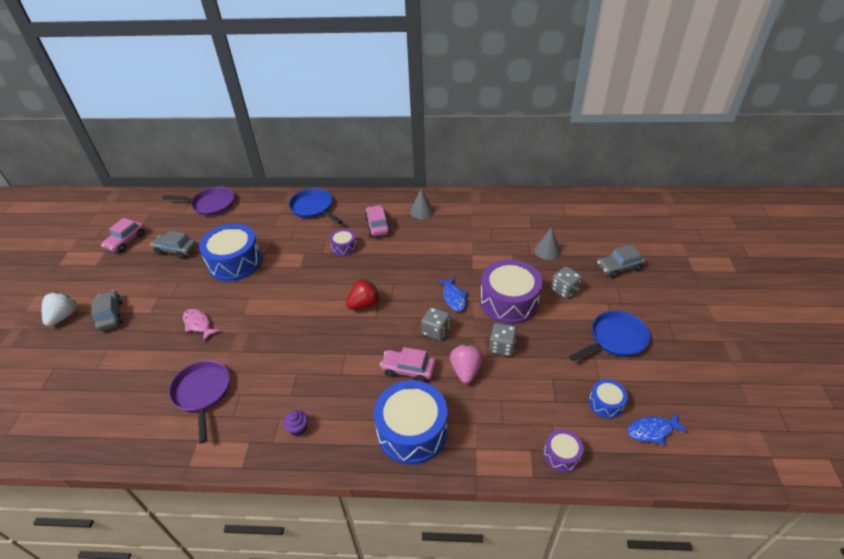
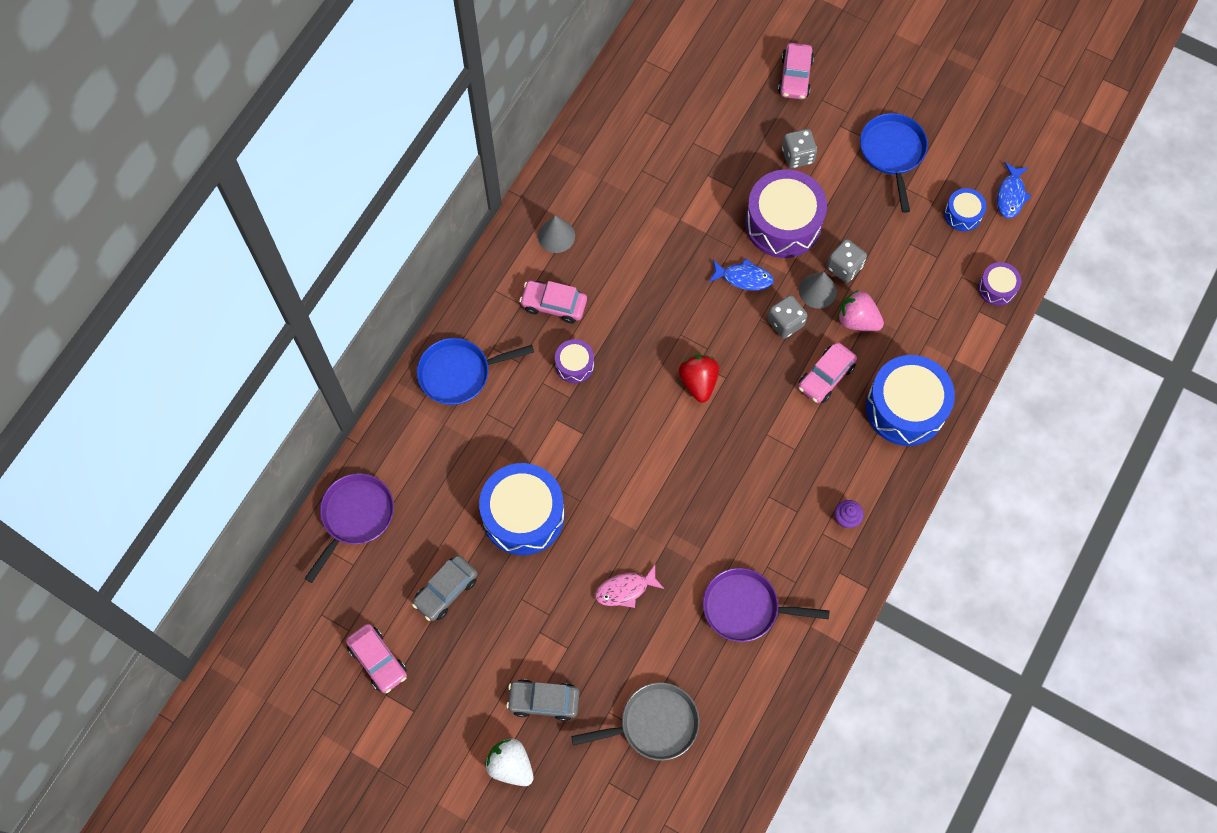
camera: 65 degrees left, 25 degrees up
grey cone [534,227,561,260] -> grey cone moved to [799,272,837,309]
grey car [597,244,646,278] -> pink car [778,43,814,100]
none -> grey pan [571,682,700,761]

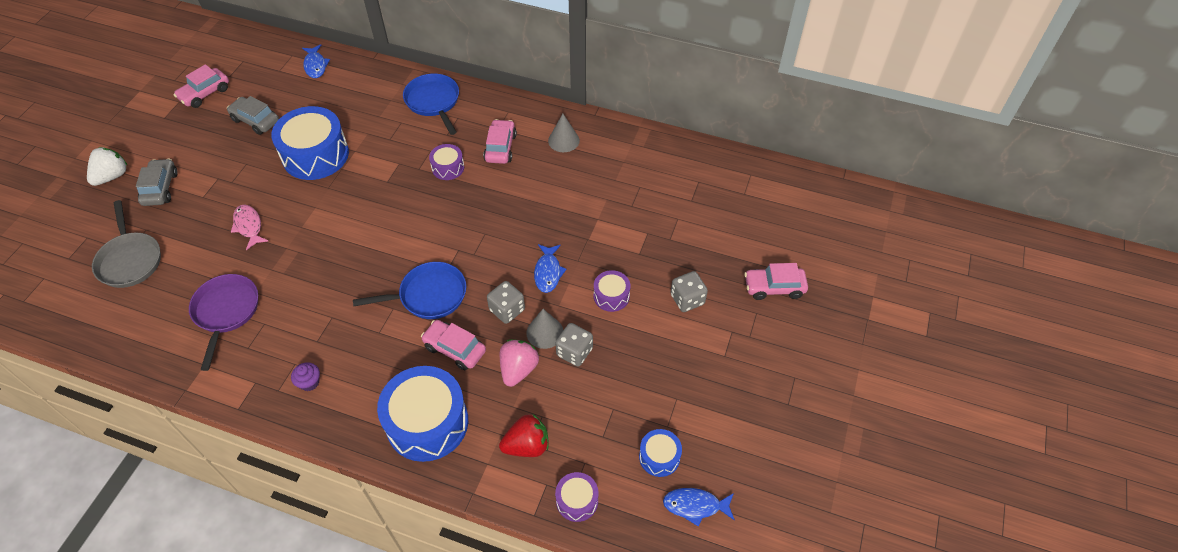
camera: 80 degrees right, 15 degrees down
purple pan [304,473,394,583] -> blue fish [302,44,330,78]
red strawberry [679,355,719,403] -> red strawberry moved to [499,414,549,457]
purple drum [745,169,827,258] -> purple drum [594,270,630,312], size x0.49
blue pan [860,113,928,213] -> blue pan moved to [353,262,466,319]

